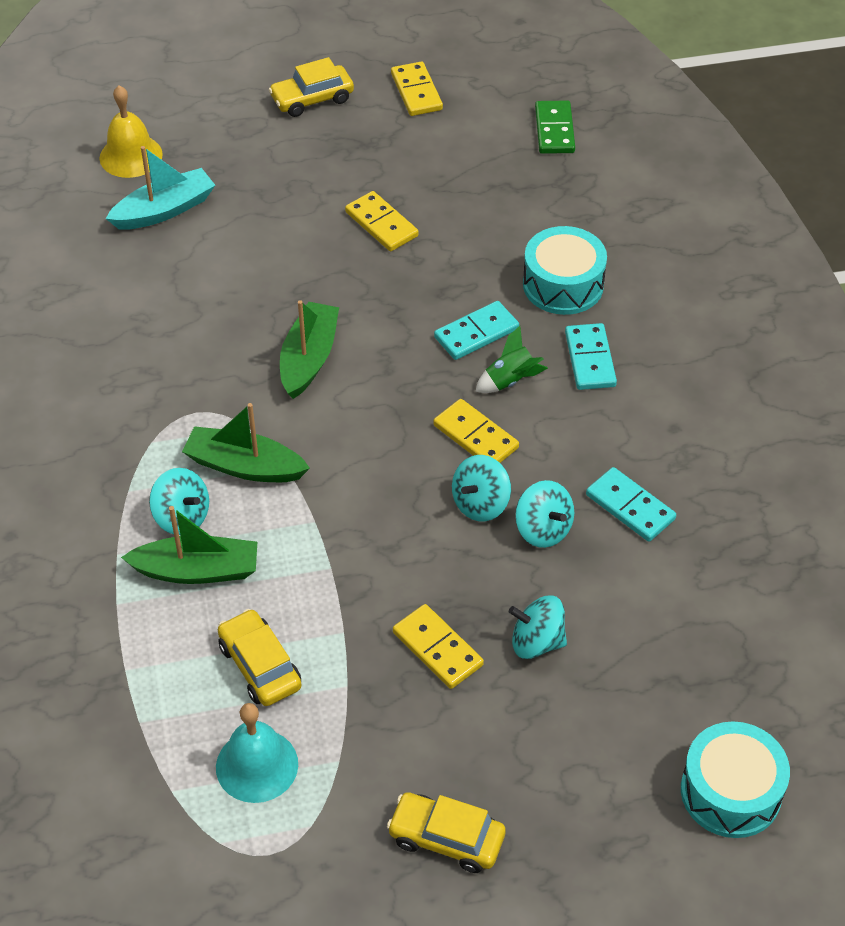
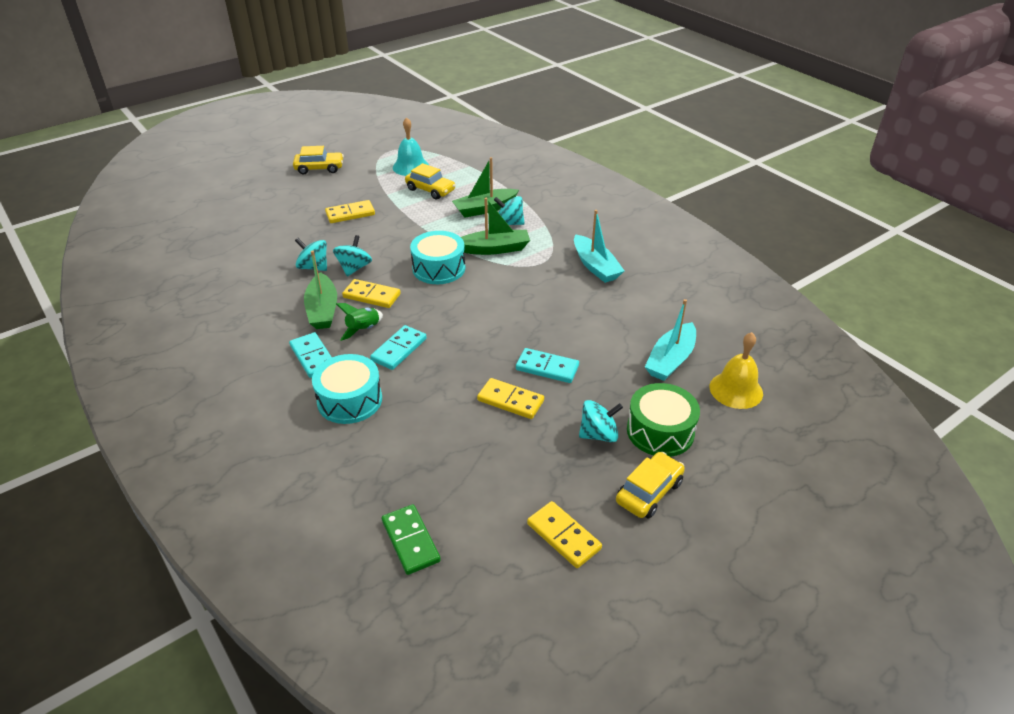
camera: 155 degrees right, 10 degrees down
green boat [280,300,339,399] -> green boat moved to [304,251,337,329]
yellow domino [393,604,484,689] -> yellow domino turned 45 degrees counterclockwise [325,200,375,223]
turquoise spinning top [509,595,567,659] -> turquoise spinning top moved to [579,400,623,442]
turquoise domino [586,467,676,542] -> turquoise domino moved to [516,348,579,383]
turquoise drum [681,721,790,838] -> turquoise drum moved to [410,231,465,284]
none -> turquoise boat [574,210,624,283]
none -> green drum [627,383,700,457]

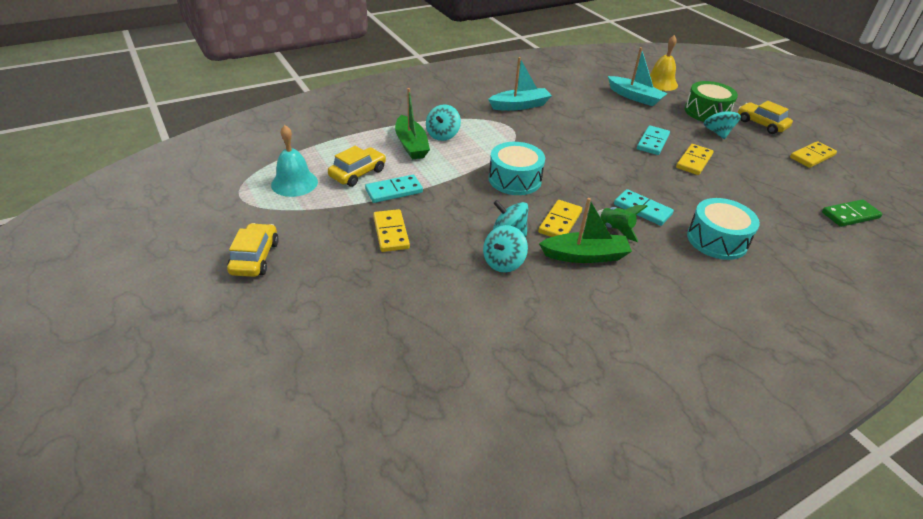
camera: 85 degrees left, 0 degrees up
turquoise domino [289,332,332,378] -> turquoise domino moved to [365,175,423,203]
green boat [461,198,530,255] -> none

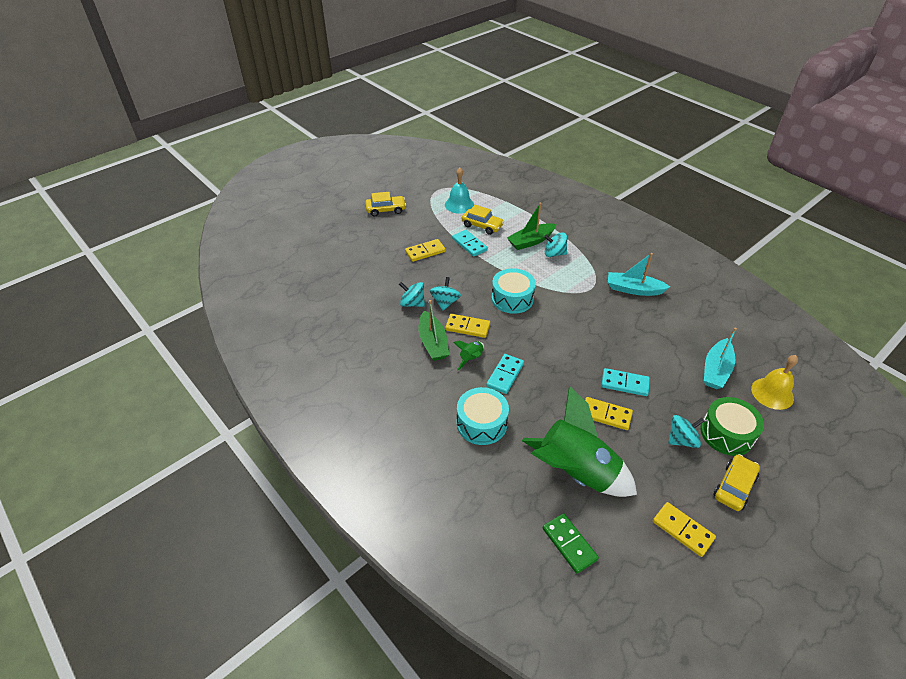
camera: 80 degrees right, 5 degrees up
turquoise boat [488,57,552,111] -> turquoise boat turned 135 degrees clockwise [608,253,670,296]
none -> green rocket [522,386,637,497]

